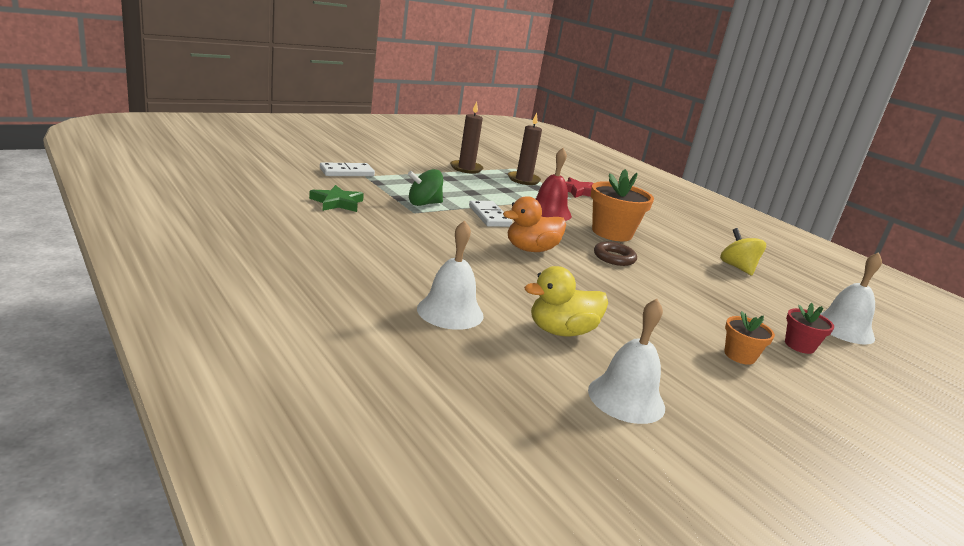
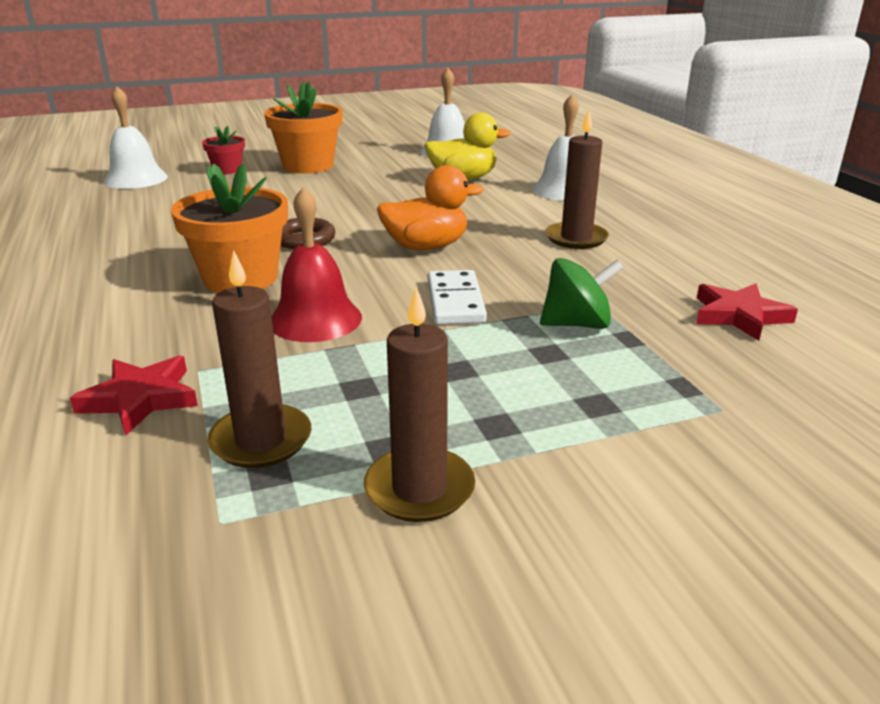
camera: 160 degrees left, 5 degrees up
green star [309,185,364,212] -> red star [696,283,798,341]
white domino [320,162,375,176] -> none
yellow spinning top [720,228,766,276] -> none
orange flower pot [725,311,775,365] -> orange flower pot [264,82,343,173], size x1.86
none -> brown candle [545,110,609,249]

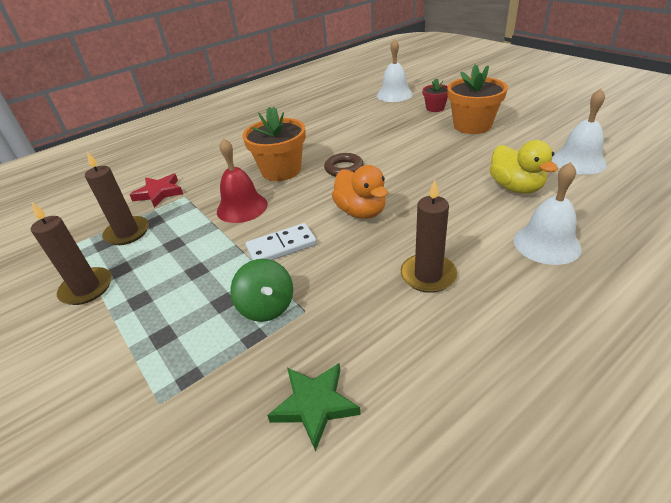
camera: 75 degrees right, 10 degrees up
red star [696,283,798,341] -> green star [267,363,361,451]

